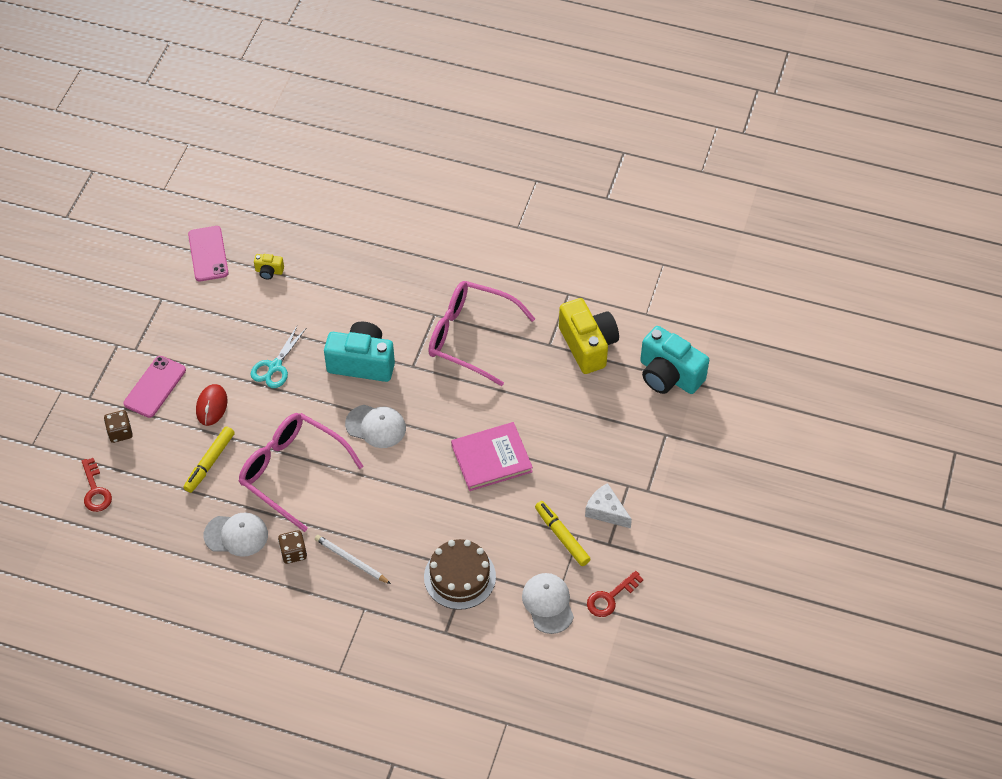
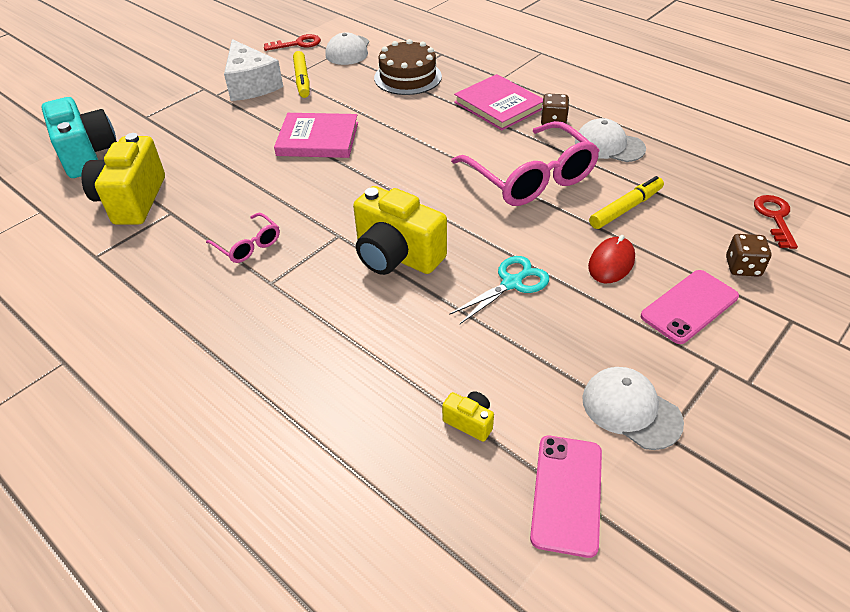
camera: 155 degrees left, 10 degrees down
white pencil [315,535,391,584] -> pink book [454,74,543,131]
turquoise camera [324,322,395,382] -> yellow camera [353,186,447,275]
white cap [345,405,406,448] -> white cap moved to [582,367,684,450]
pink glasses [428,281,535,386] -> pink glasses [206,213,280,263], size x0.48
white cheese [585,483,632,528] -> white cheese [224,39,283,101], size x1.56

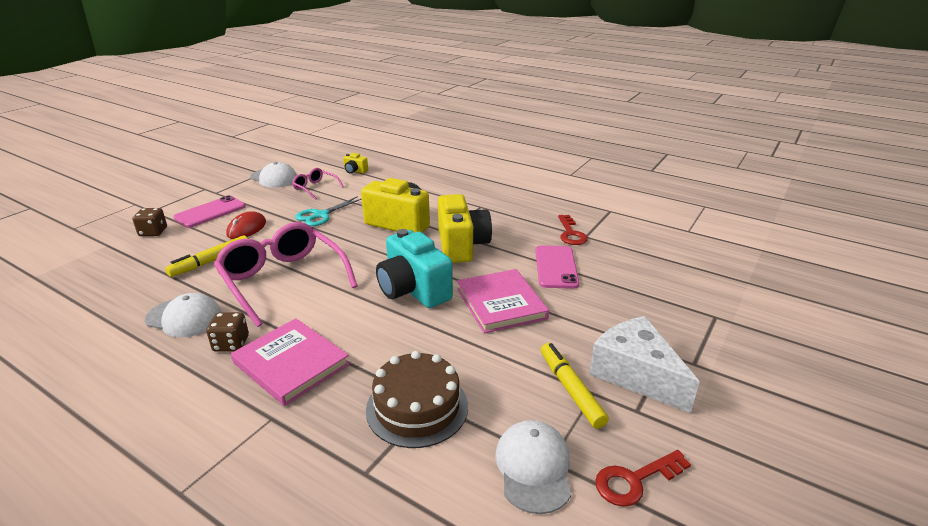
camera: 170 degrees right, 15 degrees down
turquoise camera [41,97,117,178] -> turquoise camera moved to [376,229,453,308]
yellow camera [81,133,165,225] -> yellow camera moved to [438,194,492,263]
pink glasses [206,213,280,263] -> pink glasses moved to [292,168,344,200]
pink book [274,113,358,158] -> pink book turned 75 degrees clockwise [457,269,549,333]
pink phone [530,436,602,558] -> pink phone moved to [535,245,579,289]
red key [754,195,798,249] -> red key moved to [558,215,588,245]

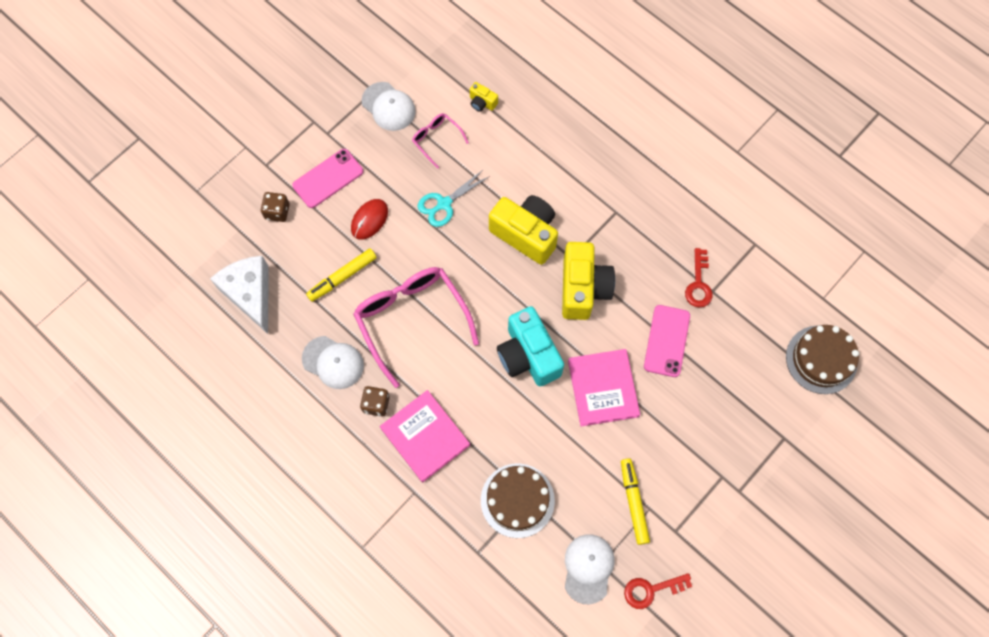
camera: 10 degrees right, 40 degrees up
white cheese [589,316,700,413] -> white cheese moved to [210,256,269,334]
none -> brown cake [786,325,859,394]

